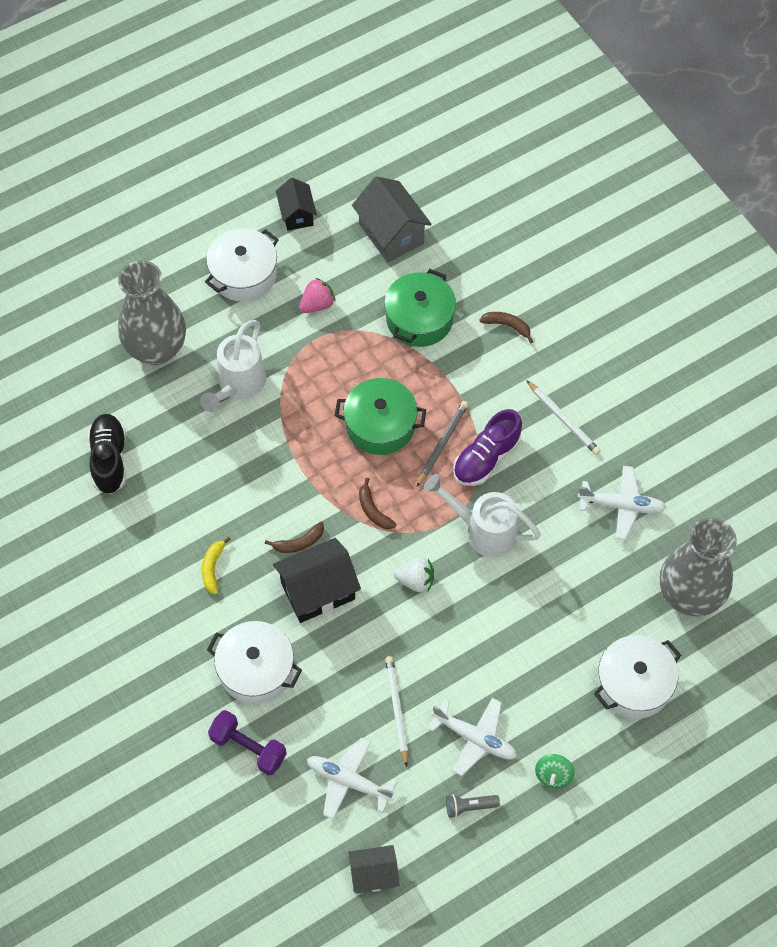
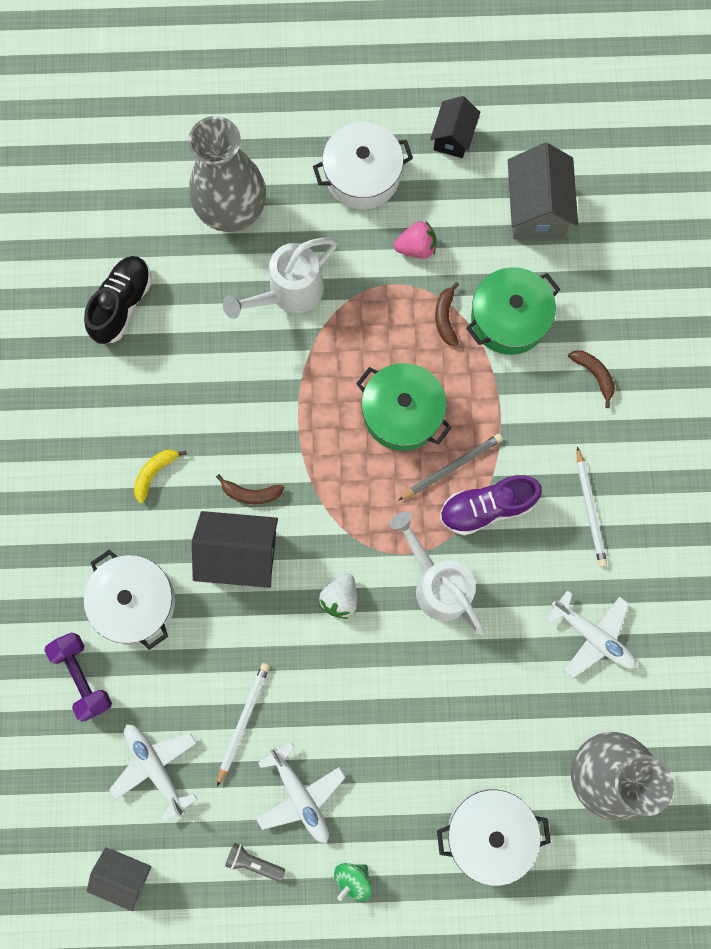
camera: 30 degrees right, 15 degrees up
brown banana [359,478,397,529] -> brown banana moved to [435,282,459,346]
white strawberry [394,558,434,592] -> white strawberry turned 75 degrees clockwise [319,573,357,619]

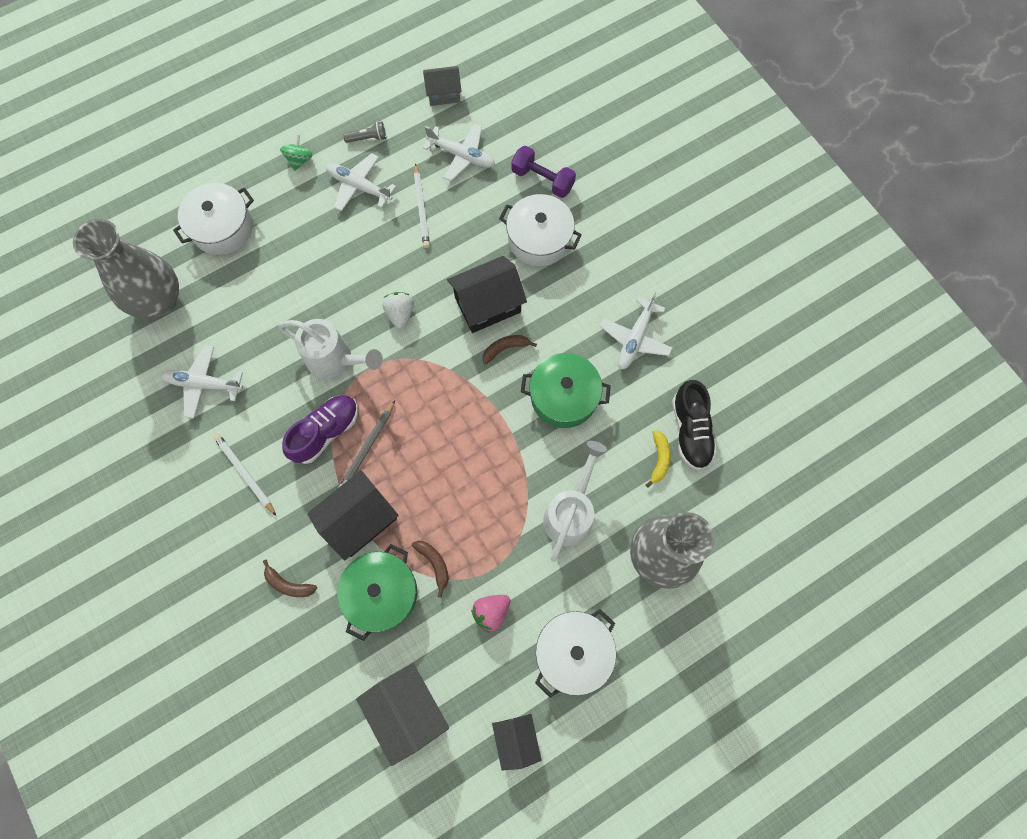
camera: 150 degrees right, 5 degrees down
yellow banana [134,450,186,503] -> yellow banana moved to [646,430,671,487]
green pot [356,363,452,451] -> green pot moved to [521,353,611,428]
none -> black house [307,470,399,561]
none -> white plane [600,293,672,369]

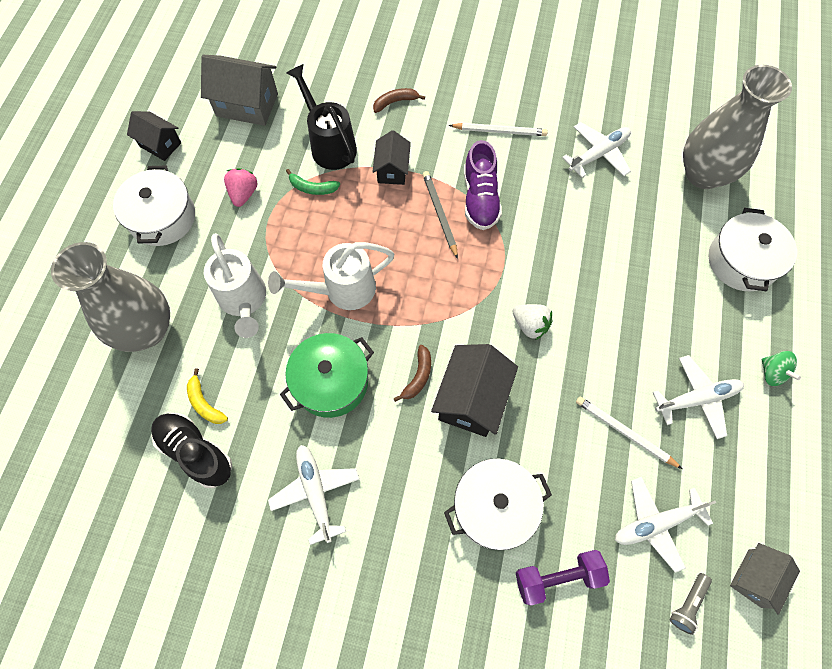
camera: 135 degrees right, 5 degrees down
white watering can [278,319,383,379] -> white watering can moved to [268,242,395,310]
black house [307,470,399,561] -> black house [372,130,411,185], size x0.62
green pot [337,544,417,641] -> black watering can [286,64,357,170]
grey flashlight [343,121,386,143] -> grey flashlight moved to [670,573,712,635]
brown banana [412,541,449,598] -> green banana [286,169,340,195]

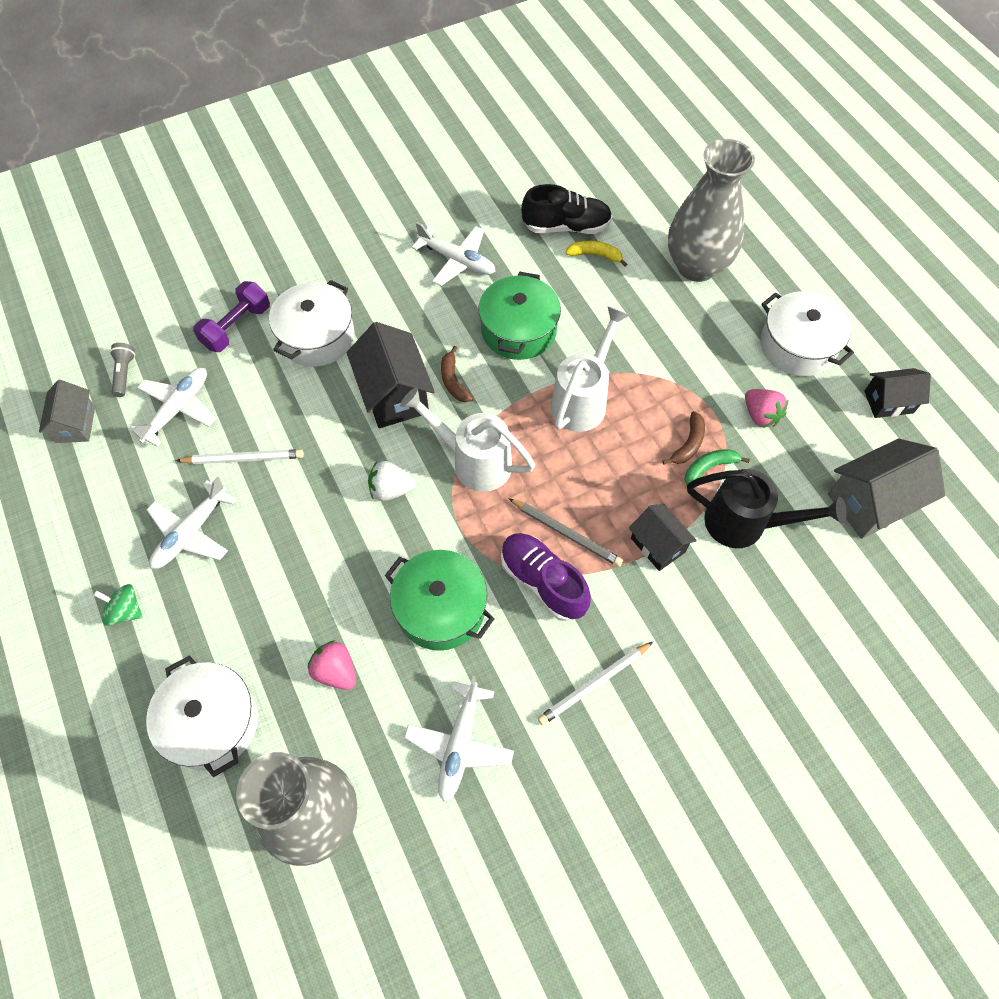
camera: 140 degrees right, 5 degrees down
white watering can [204,233,266,338] -> white watering can moved to [400,387,535,492]
brown banana [373,88,425,113] -> brown banana moved to [662,411,705,465]
none -> pink strawberry [308,640,356,690]
none -> green pot [385,550,494,651]

